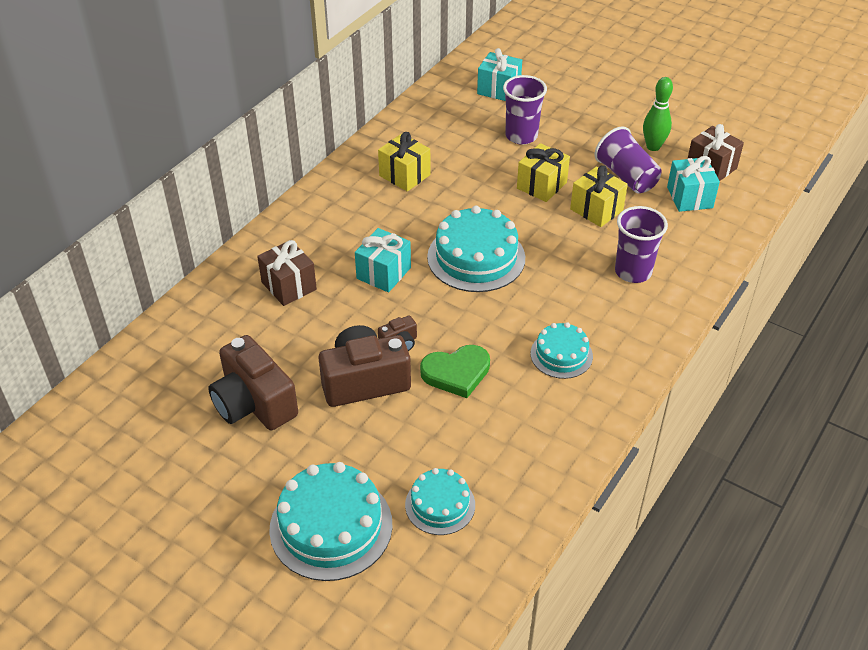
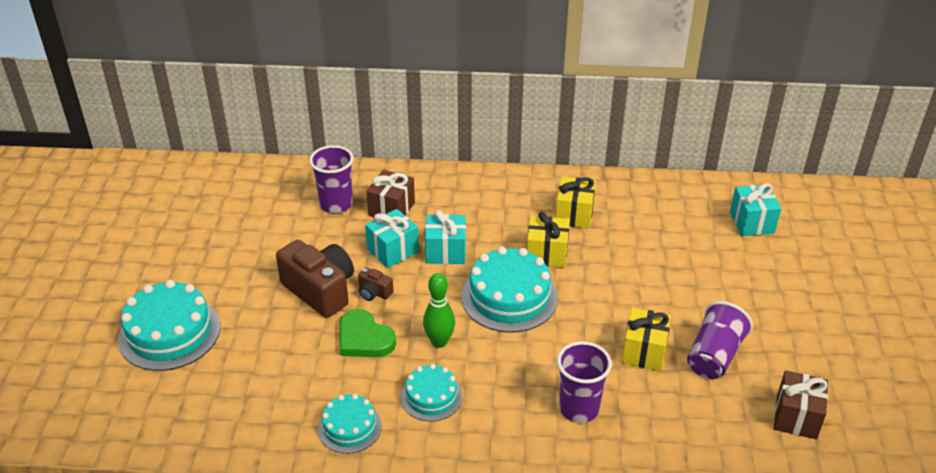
camera: 60 degrees right, 5 degrees down
brown camera [208,335,298,430] -> none
turquoise cake [405,468,475,535] -> turquoise cake moved to [318,394,382,454]
purple cup [503,75,547,145] -> purple cup moved to [309,145,354,213]
yellow gift [517,143,570,202] -> yellow gift moved to [527,212,569,268]
green bowling pin [643,77,673,151] -> green bowling pin moved to [423,273,455,348]
turquoise gift [667,156,720,212] -> turquoise gift moved to [365,209,419,268]

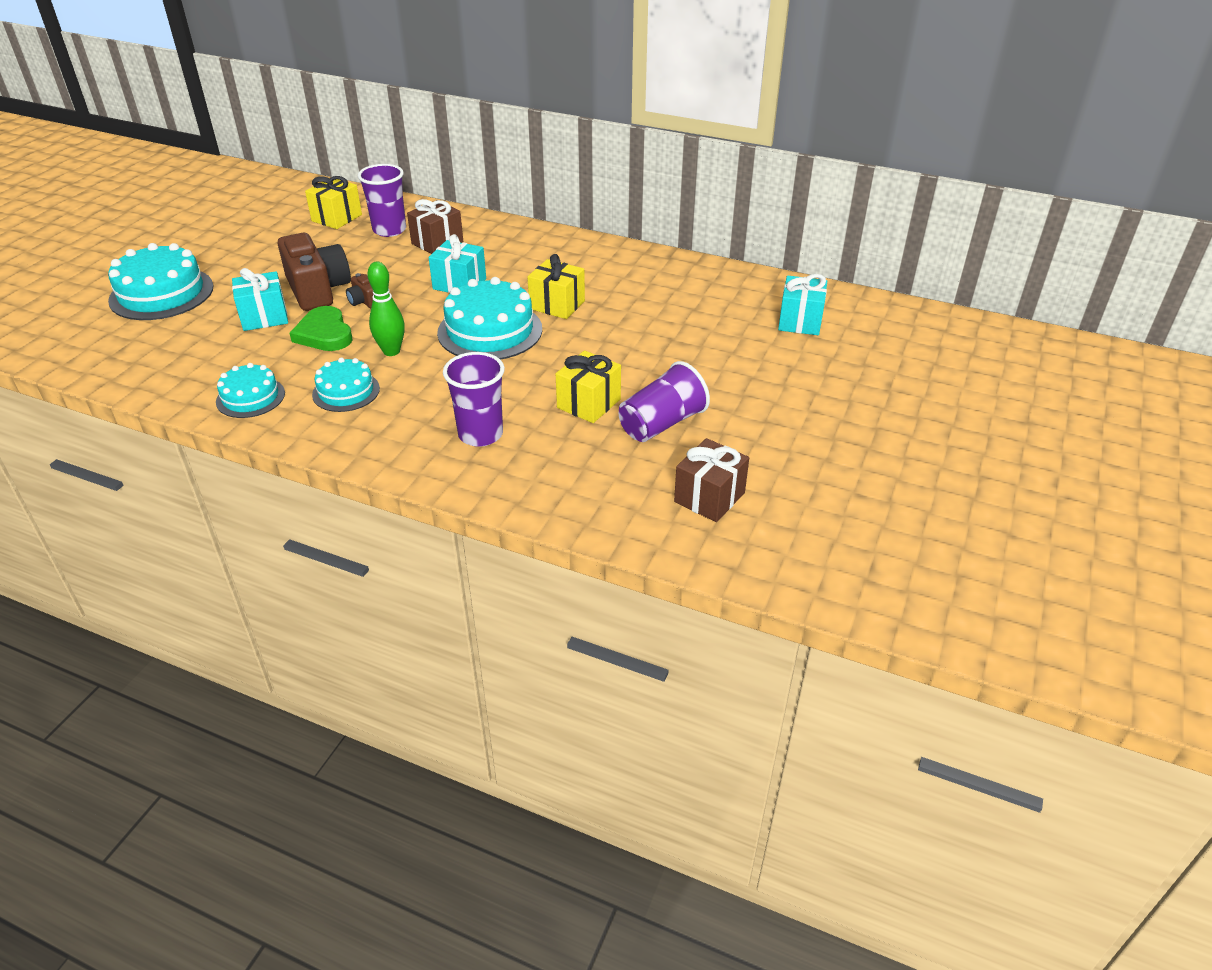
camera: 20 degrees right, 0 degrees up
turquoise gift [365,209,419,268] -> turquoise gift moved to [232,268,288,331]
yellow gift [556,176,596,229] -> yellow gift moved to [305,176,362,229]

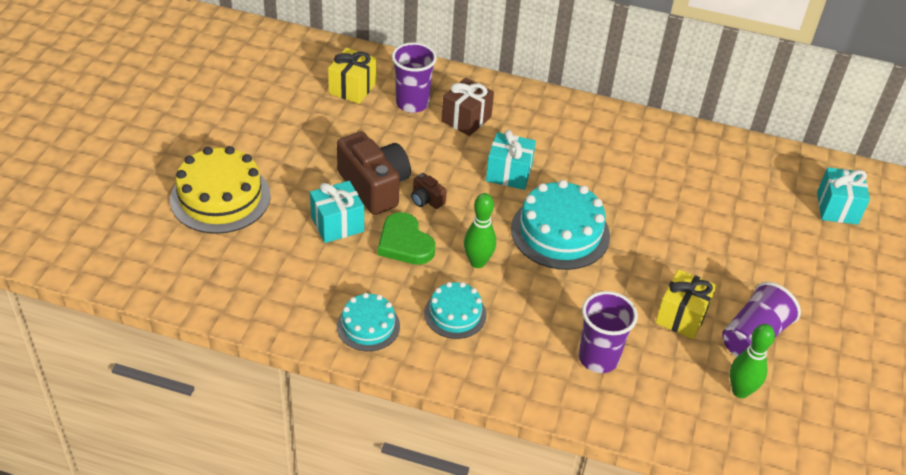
camera: 10 degrees left, 5 degrees up
turquoise cake [108,243,214,320] -> yellow cake [170,146,271,234]
yellow gift [527,254,585,319] -> none
brown gift [674,438,749,522] -> none
none -> green bowling pin [730,324,775,398]

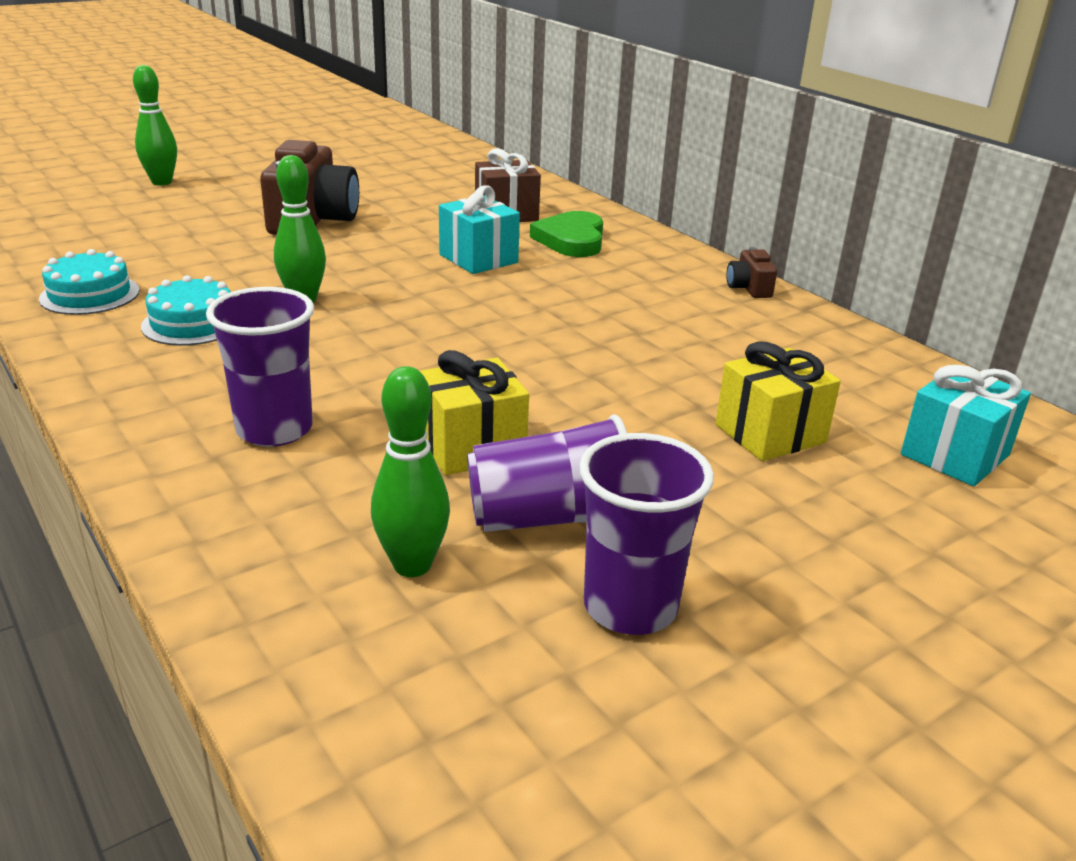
camera: 40 degrees right, 15 degrees down
yellow cake [170,146,271,234] -> green bowling pin [133,65,177,185]
turquoise gift [310,181,364,243] -> none
yellow gift [328,48,377,104] -> yellow gift moved to [715,341,841,461]
green heart [378,212,435,265] -> green heart moved to [530,211,603,257]
purple cup [392,42,437,113] -> purple cup moved to [579,433,714,635]
brown camera [411,173,447,209] -> brown camera moved to [726,247,777,298]
turquoise cake [511,180,610,270] -> none

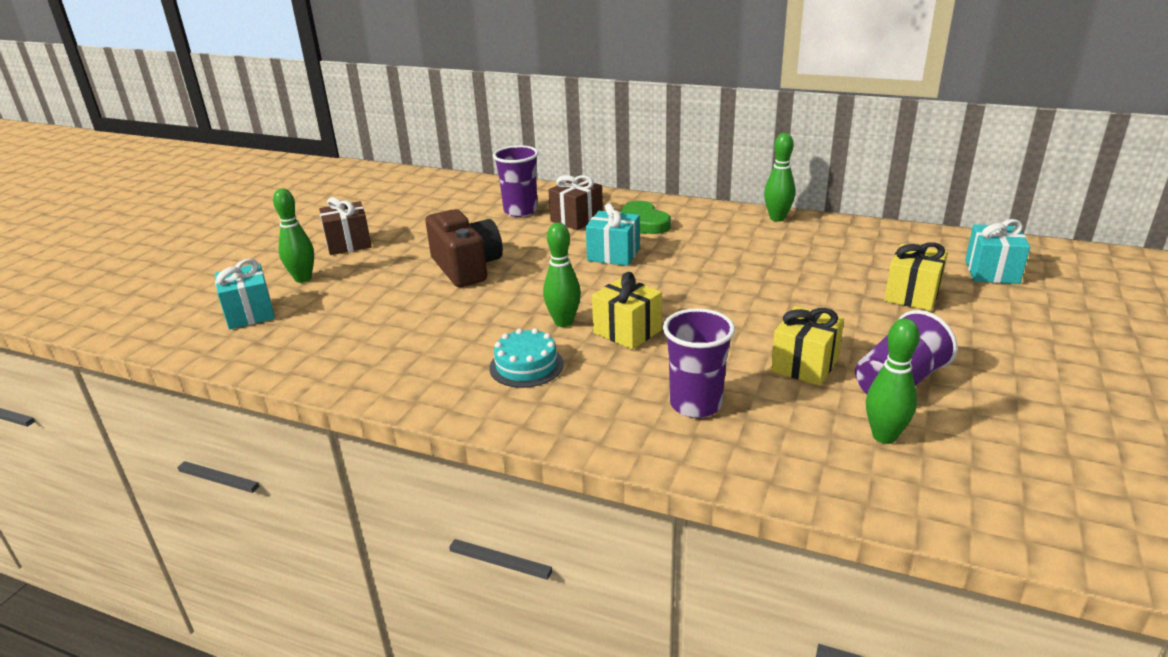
camera: 30 degrees left, 0 degrees up
turquoise cake [39,249,140,315] -> none
purple cup [579,433,714,635] -> purple cup moved to [493,145,539,217]
brown camera [726,247,777,298] -> green bowling pin [764,133,795,222]
none -> turquoise gift [215,259,275,329]
none -> brown gift [319,197,372,255]
none -> yellow gift [592,272,662,350]

